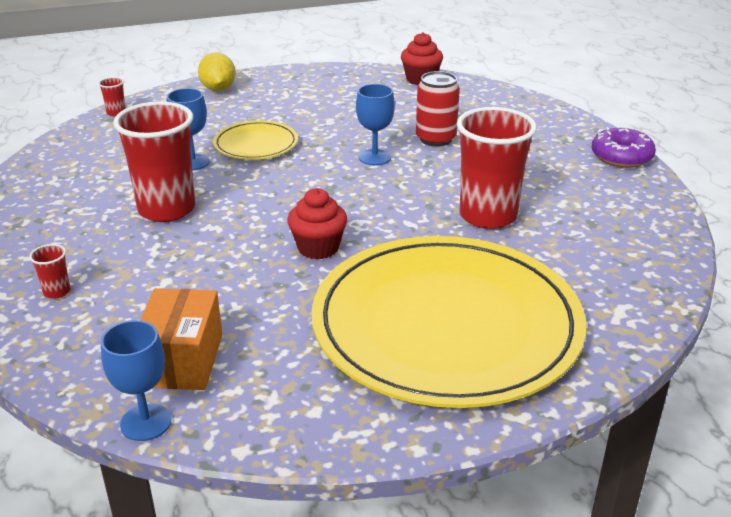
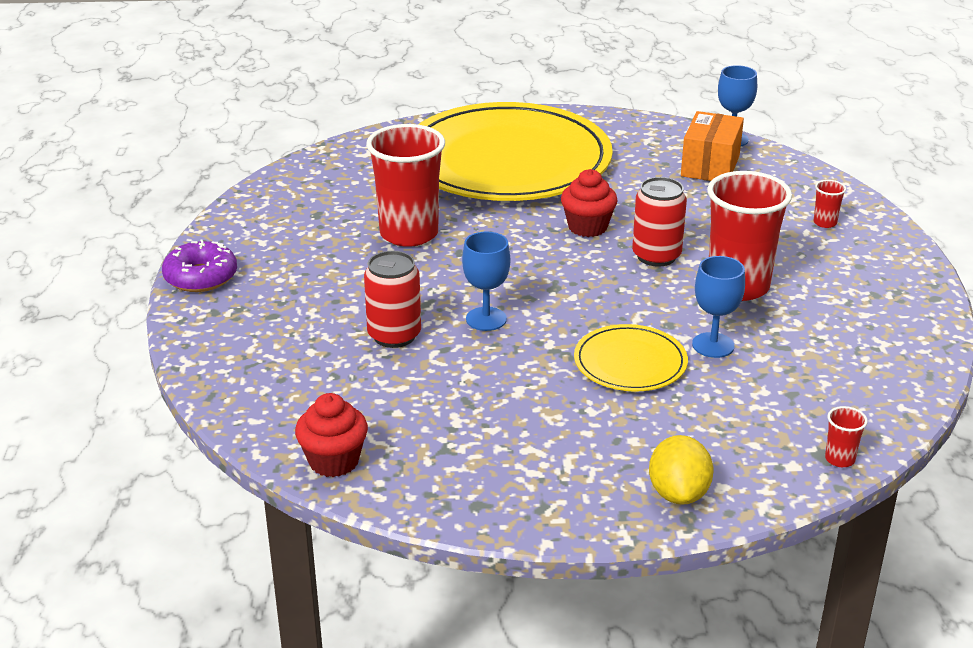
camera: 165 degrees left, 0 degrees up
none -> red can [632,177,687,267]

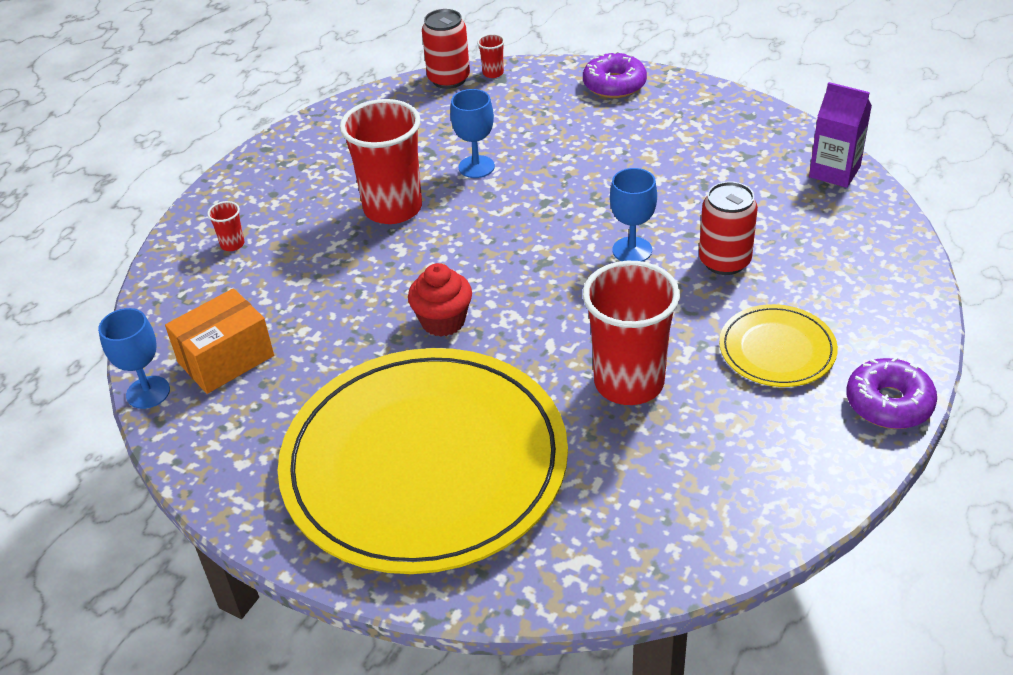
camera: 145 degrees left, 10 degrees up
red cupcake [295,393,368,477] -> purple carton [809,82,872,188]
yellow plate [574,324,688,392] -> yellow plate moved to [719,304,838,387]
red can [632,177,687,267] -> red can moved to [422,9,470,89]
yellow lemon [649,435,714,505] -> purple donut [583,51,647,98]

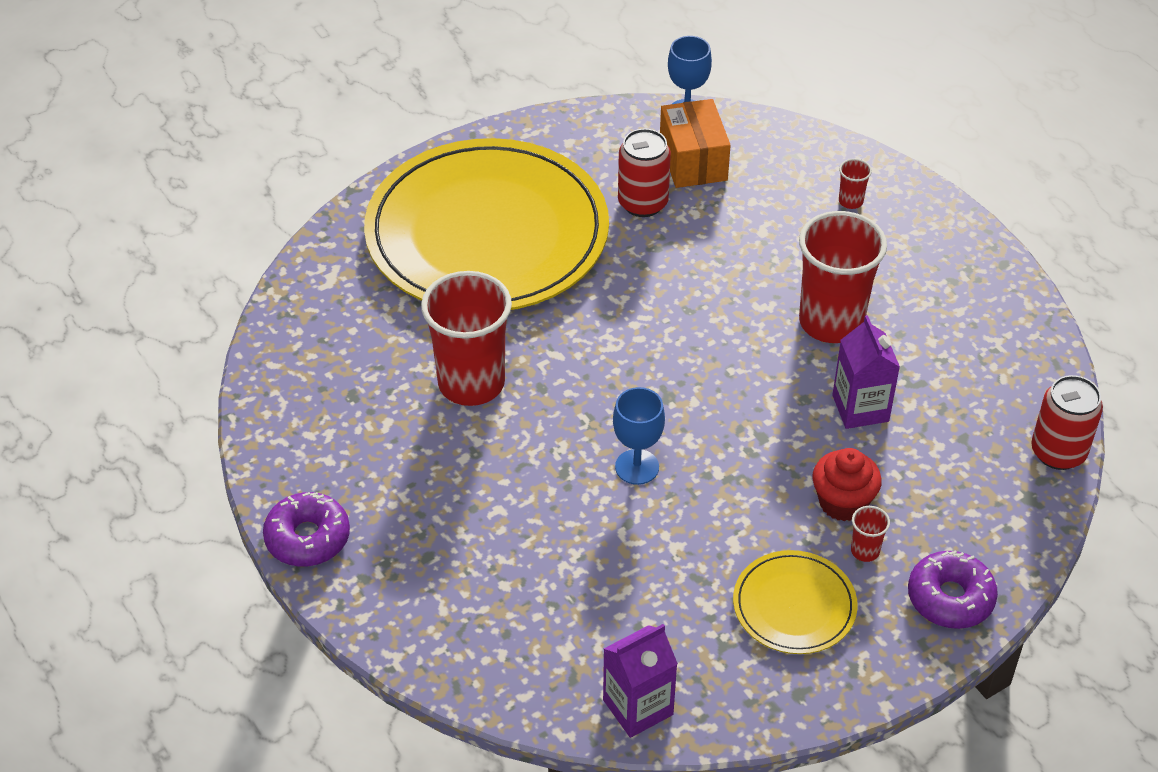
camera: 115 degrees right, 5 degrees up
red cupcake [408,263,472,336] -> red cupcake moved to [812,448,882,521]
blue goblet [450,89,495,178] -> purple carton [832,315,900,429]
red cup [477,34,505,78] -> red cup moved to [851,506,890,562]
red can [699,182,758,275] -> red can moved to [618,129,671,217]
yellow plate [719,304,838,387] -> yellow plate moved to [733,550,858,654]

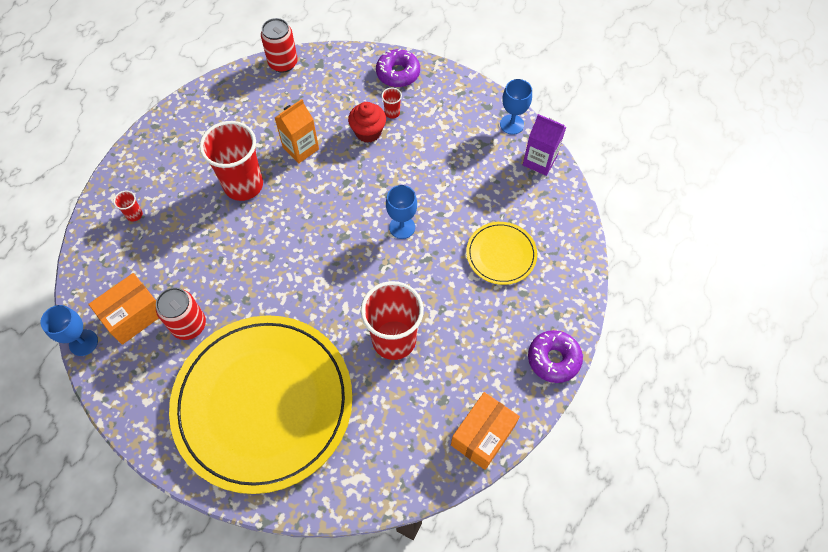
camera: 120 degrees left, 15 degrees up
yellow plate [733,550,858,654] -> yellow plate moved to [466,222,537,285]
purple carton [832,315,900,429] -> orange carton [275,99,319,163]
none -> orange box [451,392,520,470]
none -> blue goblet [500,79,532,135]

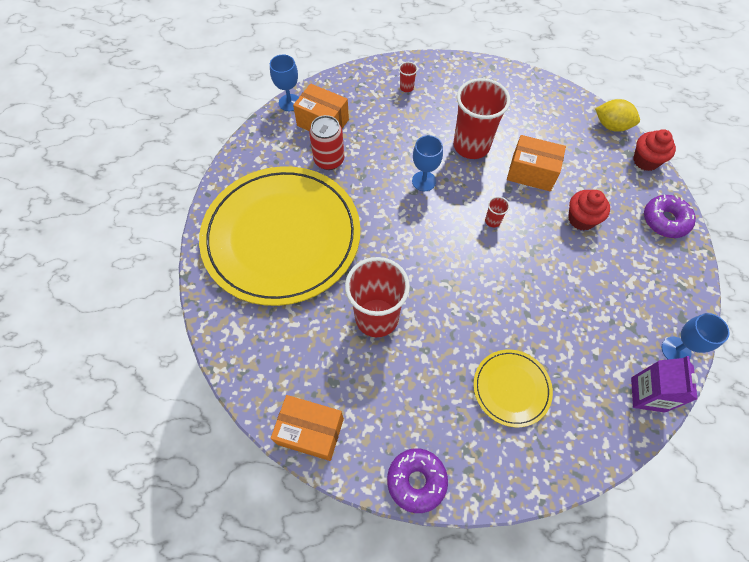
camera: 70 degrees right, 0 degrees up
red can [261,18,298,73] -> yellow lemon [595,99,640,132]
orange carton [275,99,319,163] -> orange box [507,135,566,191]
red cup [382,88,402,119] -> red cup moved to [485,196,510,227]
blue goblet [386,185,417,239] -> blue goblet moved to [412,135,443,191]
none -> red cupcake [633,129,676,171]

